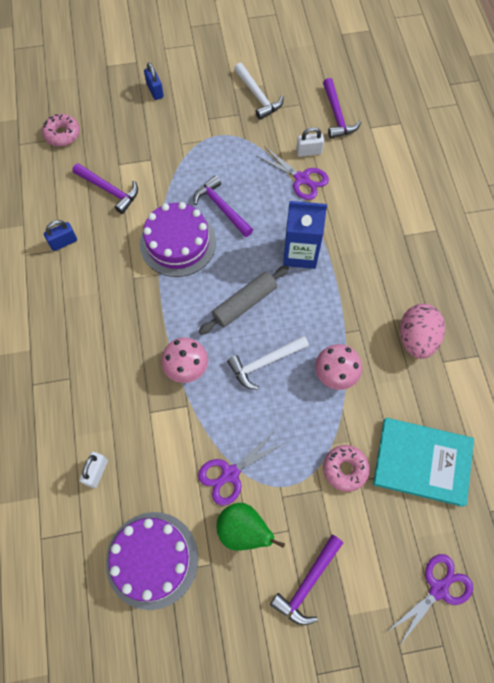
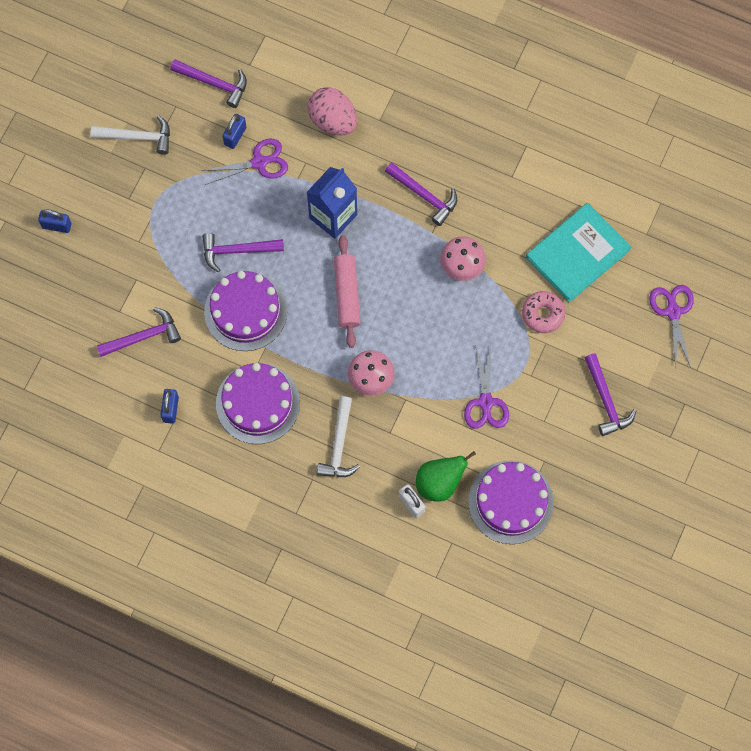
camera: 55 degrees left, 5 degrees up
pink donut [42,114,80,146] -> none
grey rolling pin [199,265,289,335] -> pink rolling pin [334,235,361,348]
green pear [216,503,285,551] -> green pear moved to [416,451,476,502]
white hammer [227,335,309,390] -> white hammer moved to [317,396,360,478]
white padlock [296,127,324,157] -> blue padlock [223,114,246,149]
pink egg [400,304,445,359] -> pink egg moved to [308,87,357,136]
none -> purple cake [216,363,300,444]
none -> purple hammer [385,162,457,226]

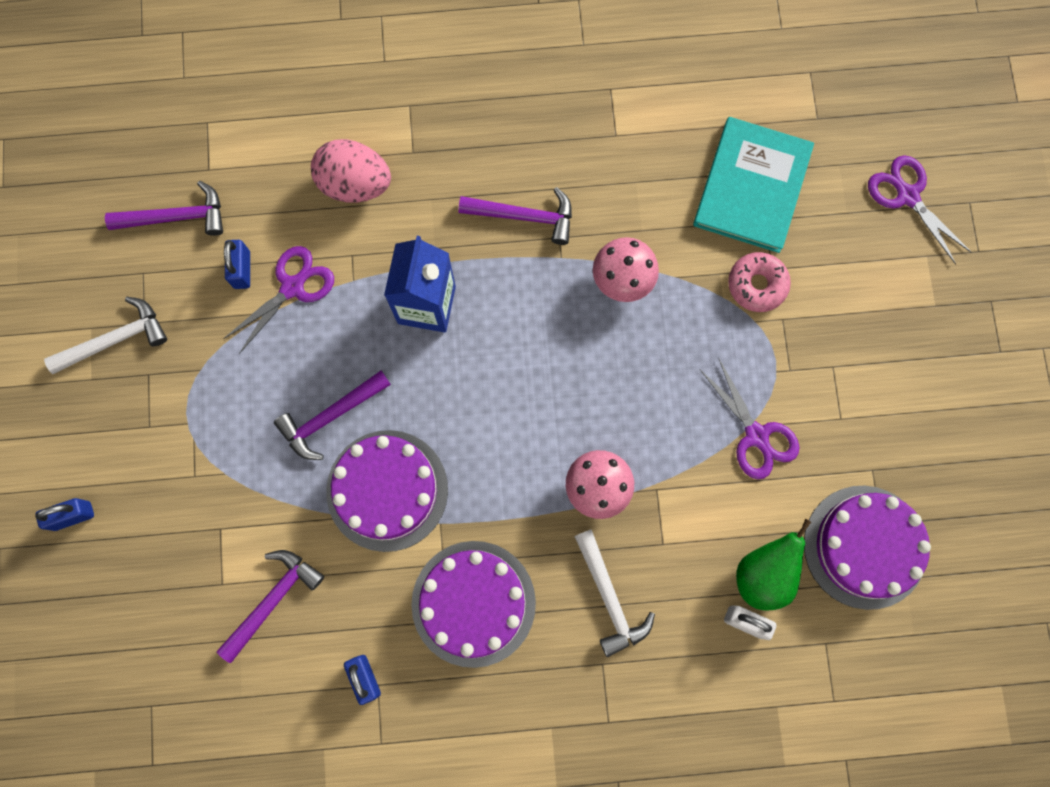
camera: 30 degrees left, 5 degrees up
pink rolling pin [334,235,361,348] -> none
purple hammer [585,353,636,436] -> none

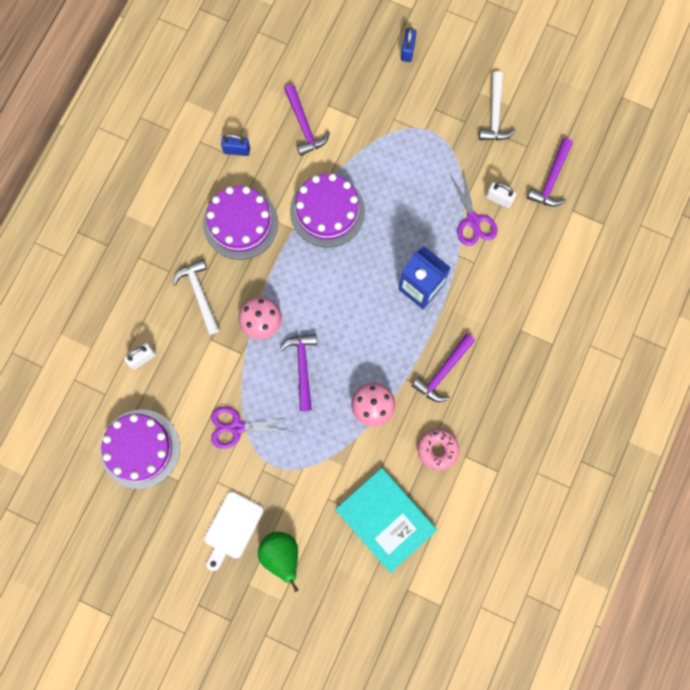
camera: 120 degrees right, 0 degrees up
blue padlock [224,240,250,289] -> white padlock [486,182,516,208]
purple hammer [274,371,391,460] -> purple hammer moved to [279,334,317,411]
pink egg [311,139,391,203] -> none
white hammer [574,529,655,657] -> white hammer turned 60 degrees clockwise [172,259,220,335]
pink donut [728,252,791,312] -> pink donut moved to [418,429,459,470]
green pear [736,519,811,611] -> green pear moved to [258,531,299,592]
purple scissors [868,155,972,265] -> none
none -> white cutting board [204,492,264,571]

